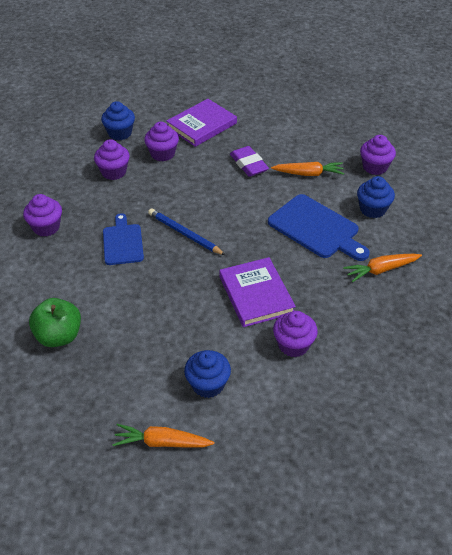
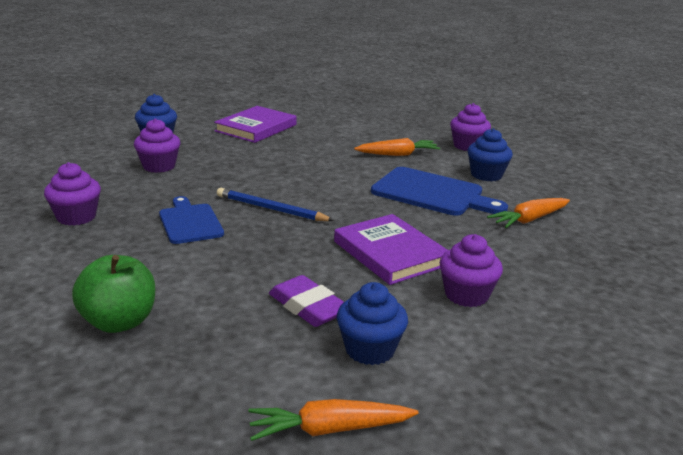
camera: 15 degrees left, 20 degrees down
purple cupcake [144,122,179,161] -> none
purple eraser [230,146,269,177] -> purple eraser moved to [269,275,344,327]

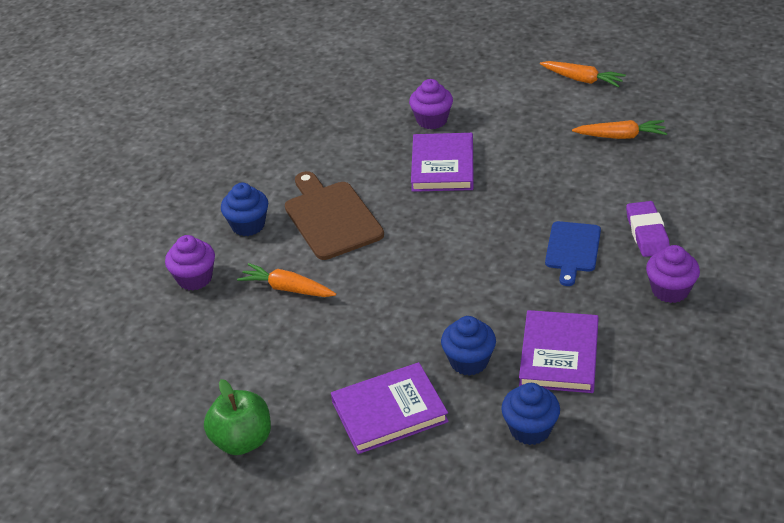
camera: 140 degrees left, 15 degrees up
green apple [72,255,155,333] -> green apple moved to [204,379,271,455]
purple cupcake [134,118,180,173] -> purple book [519,310,599,393]
blue pencil [217,188,334,221] -> none
purple eraser [269,275,344,327] -> purple eraser moved to [626,201,670,257]
blue cupcake [337,282,408,365] -> blue cupcake moved to [441,316,496,376]
blue cutting board [371,167,508,216] -> brown cutting board [285,171,384,260]
orange carrot [487,198,570,228] -> orange carrot moved to [572,120,667,139]

